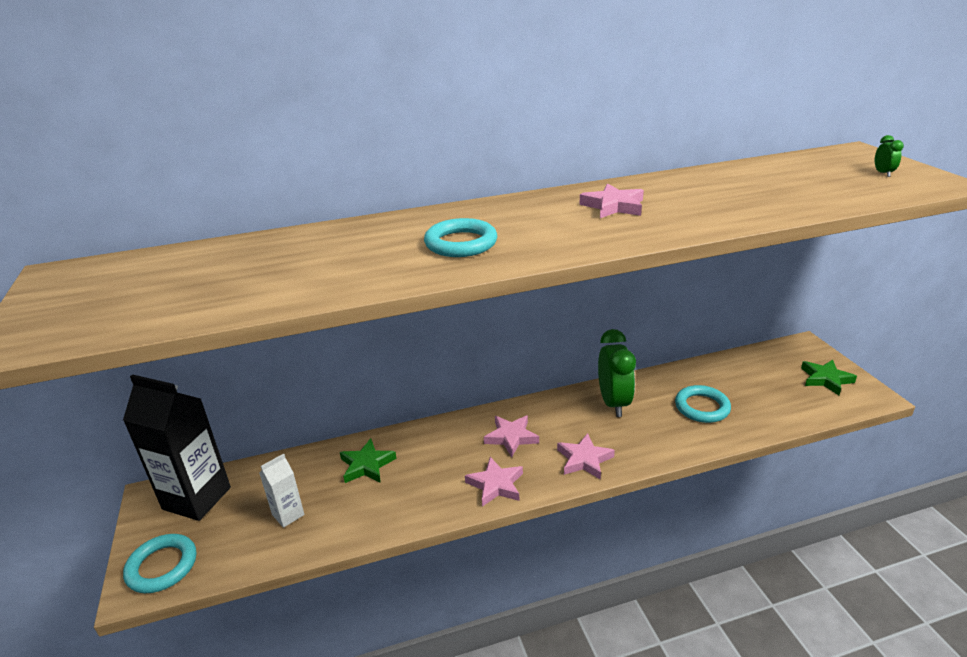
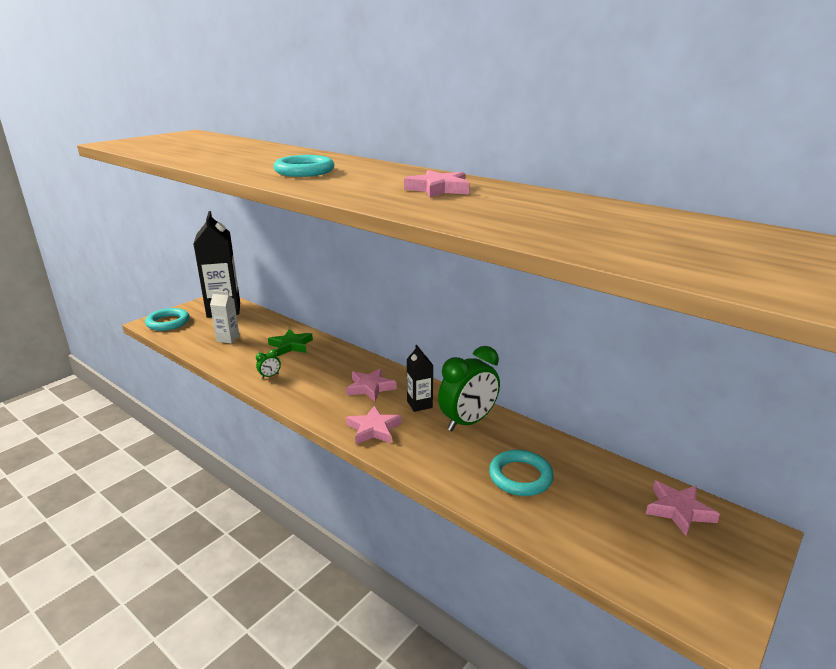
camera: 55 degrees right, 5 degrees down
pink star [465,457,523,507] -> pink star moved to [646,481,720,536]
green star [801,360,857,395] -> none
green clock [875,135,904,177] -> green clock moved to [256,349,281,379]
none -> black carton [407,345,433,412]

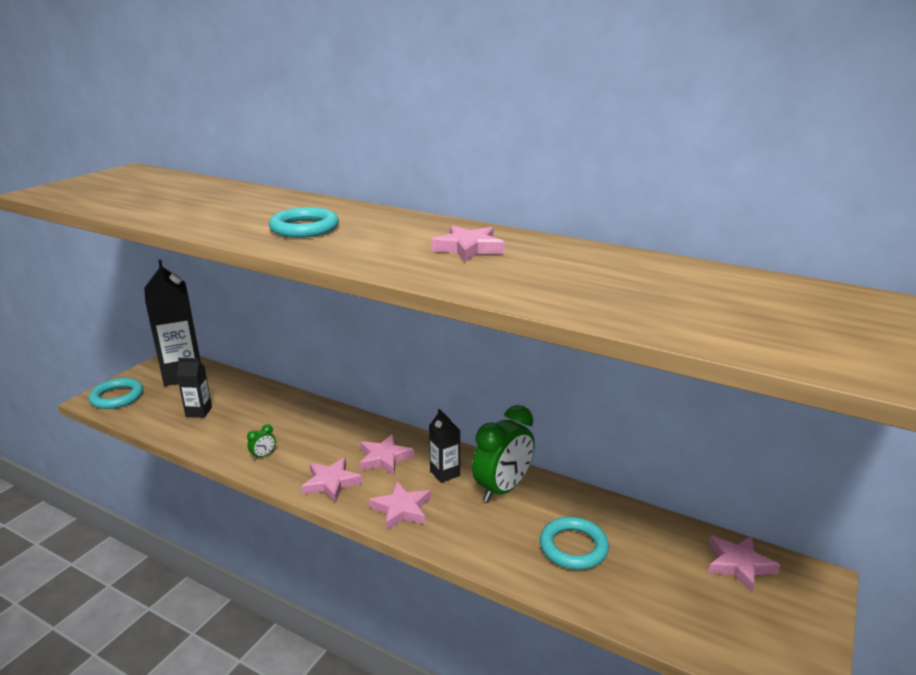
camera: 10 degrees left, 0 degrees up
white carton [210,290,240,343] -> black carton [177,358,212,418]
green star [268,329,313,356] -> none
none -> pink star [301,457,363,503]

